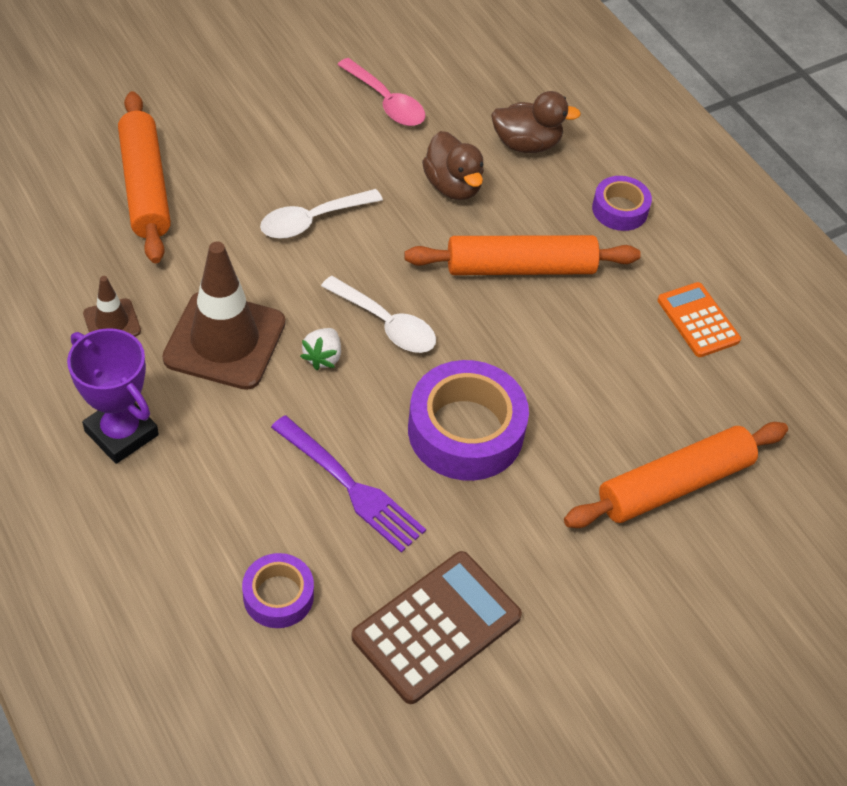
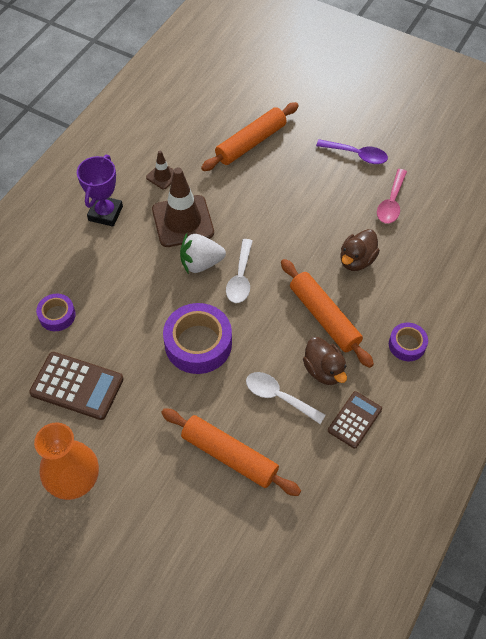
camera: 65 degrees right, 5 degrees up
white spoon [260,189,383,239] -> white spoon moved to [246,372,326,424]
purple fork [271,415,426,553] -> none
white strawberry [300,328,341,370] -> white strawberry [180,233,226,274], size x1.72
brown duck [491,91,581,153] -> brown duck moved to [303,337,347,385]
orange calculator [657,282,741,357] -> brown calculator [328,391,382,449]
none -> orange vase [34,422,99,500]
none -> purple spoon [316,139,388,164]

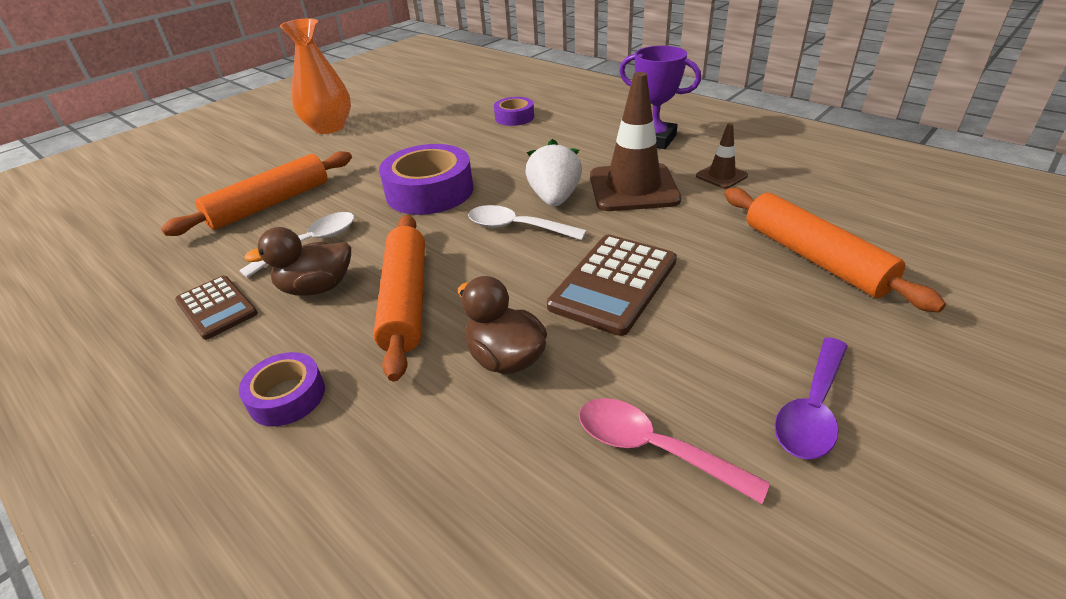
camera: 105 degrees right, 20 degrees down
brown calculator [29,352,124,420] -> brown calculator moved to [547,235,677,336]
orange rolling pin [281,259,374,368] -> orange rolling pin turned 75 degrees counterclockwise [373,215,425,381]

